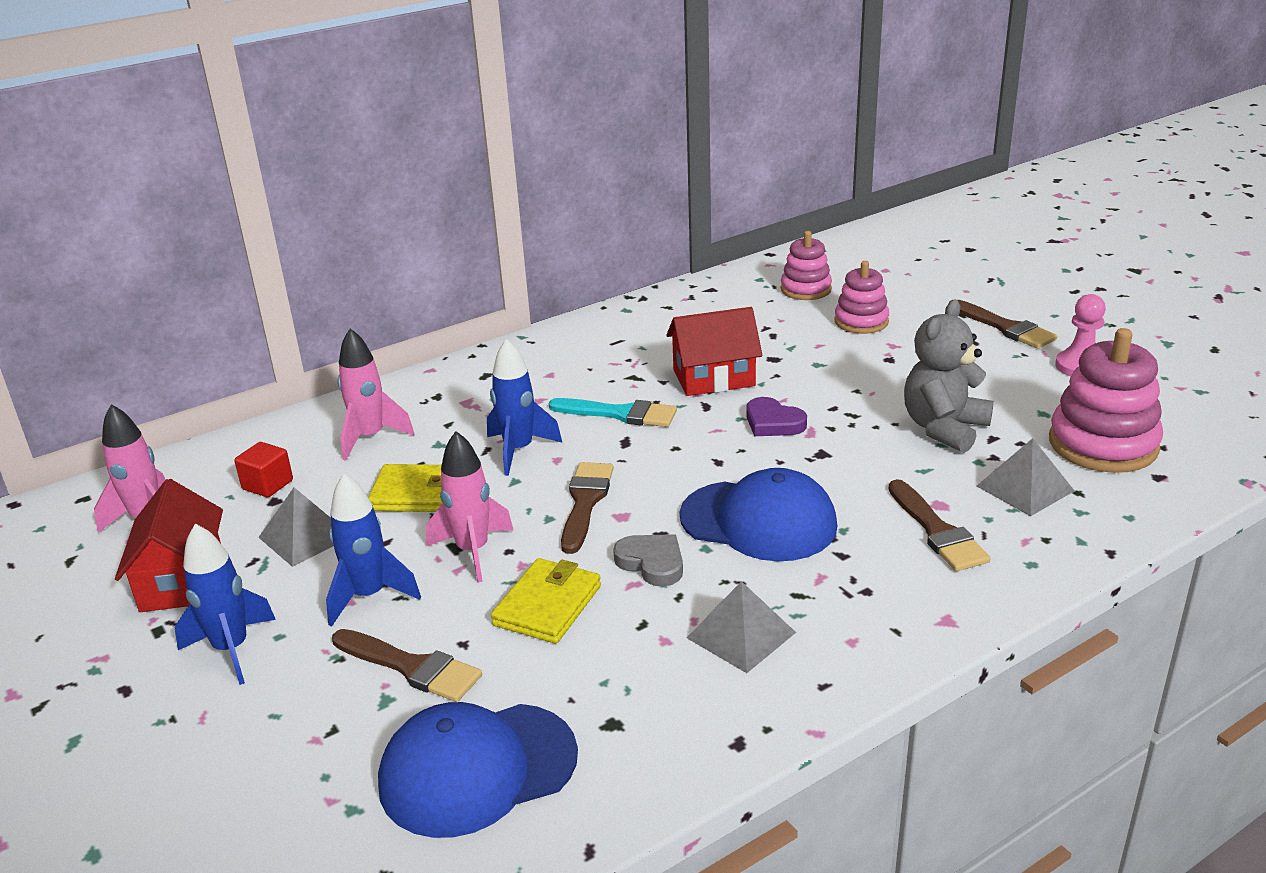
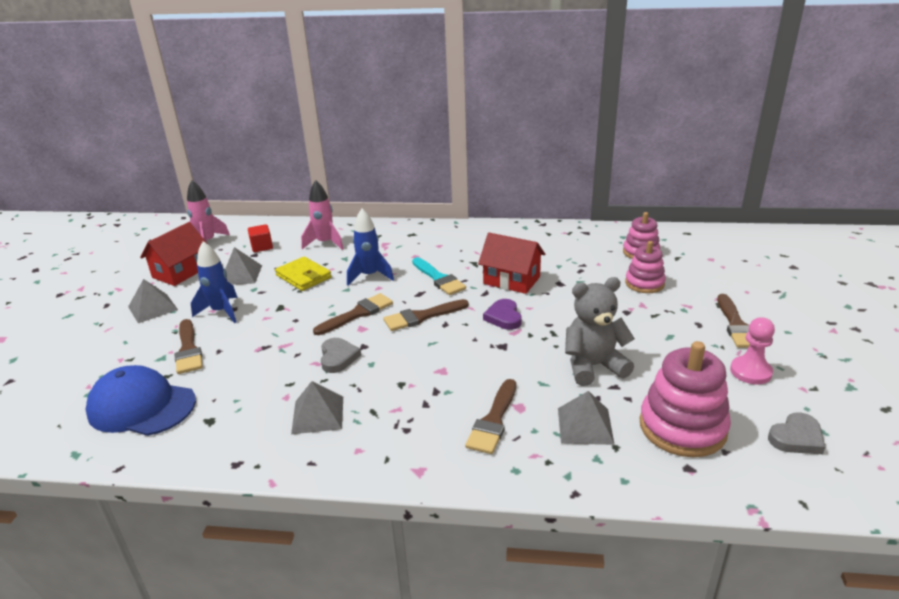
camera: 40 degrees right, 0 degrees up
blue rocket [174,524,276,685] -> grey pyramid [128,279,178,324]
pink rocket [426,431,514,582] -> none
yellow wallet [491,558,601,644] -> none
blue cap [680,468,837,561] -> none
none -> brown brush [383,299,469,331]
none -> grey heart [768,413,825,454]

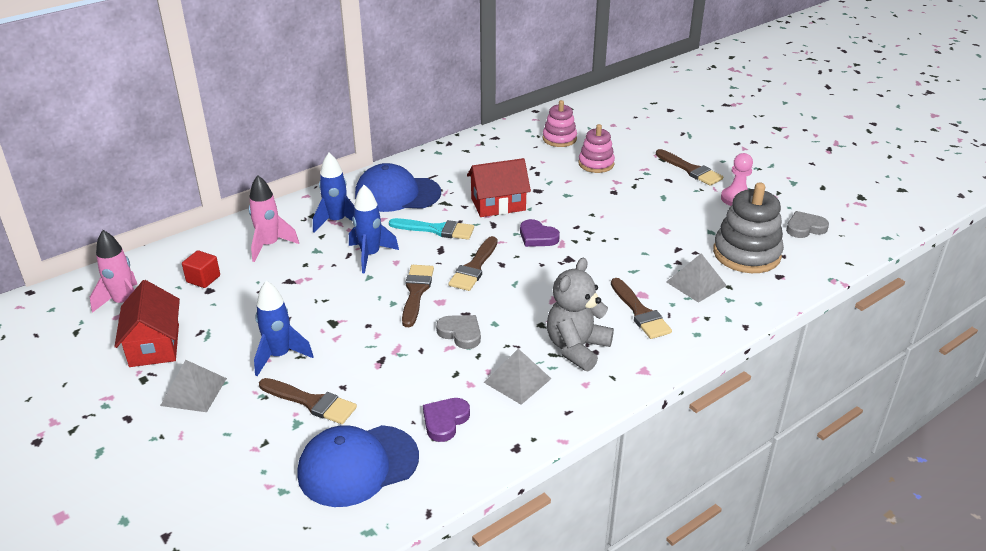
camera: 45 degrees left, 5 degrees up
grey pyramid [225,247,262,285] -> none
yellow wallet [275,257,332,291] -> none
grey teddy bear [565,277,635,386] -> grey teddy bear moved to [547,258,614,371]
pink stacking toy [640,341,731,457] -> grey stacking toy [713,182,784,273]
grey heart [768,413,825,454] -> grey heart turned 120 degrees counterclockwise [786,211,829,238]
none -> blue rocket [313,153,354,233]
none -> blue cap [355,163,441,212]
none -> purple heart [423,398,470,442]

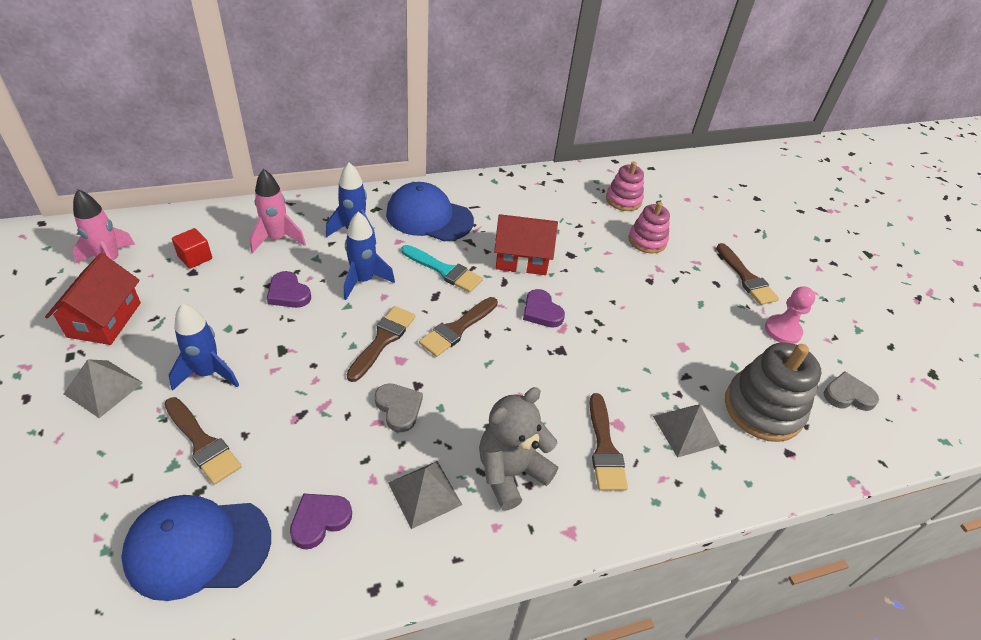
camera: 15 degrees right, 10 degrees up
none -> purple heart [267,271,311,308]

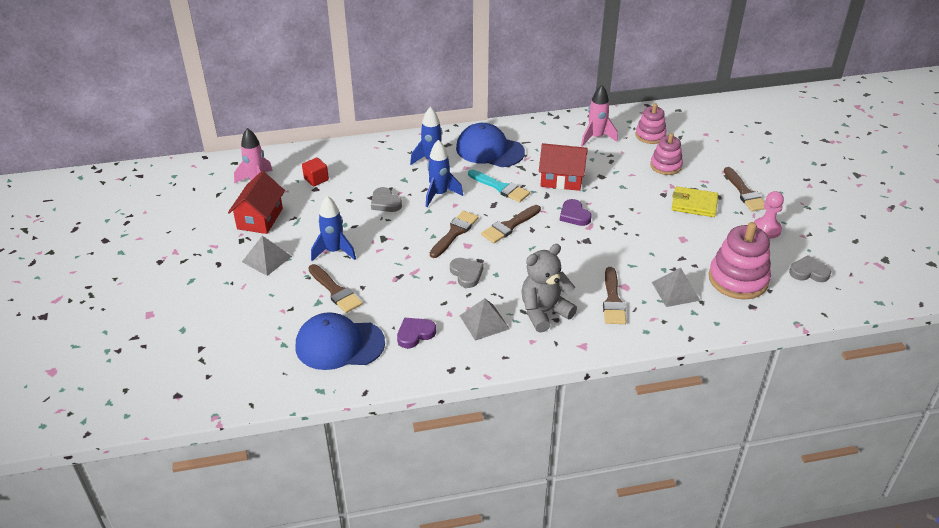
camera: 10 degrees right, 5 degrees down
pink rocket [250,169,306,253] -> pink rocket moved to [581,85,618,147]
purple heart [267,271,311,308] -> grey heart [371,187,402,212]
grey stacking toy [725,342,821,442] -> pink stacking toy [709,222,771,300]
none -> yellow wallet [672,186,718,217]

